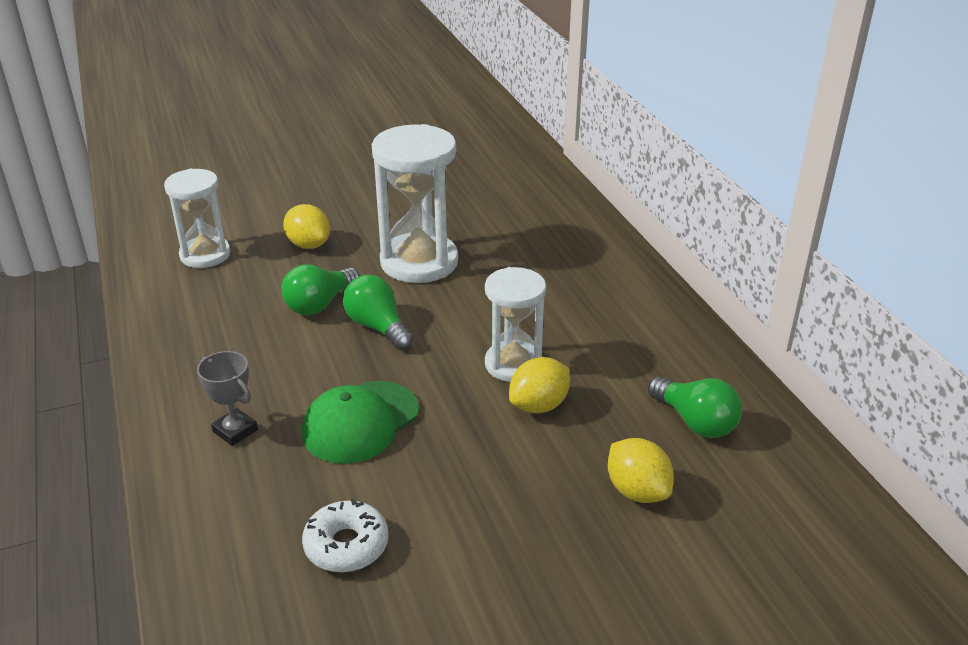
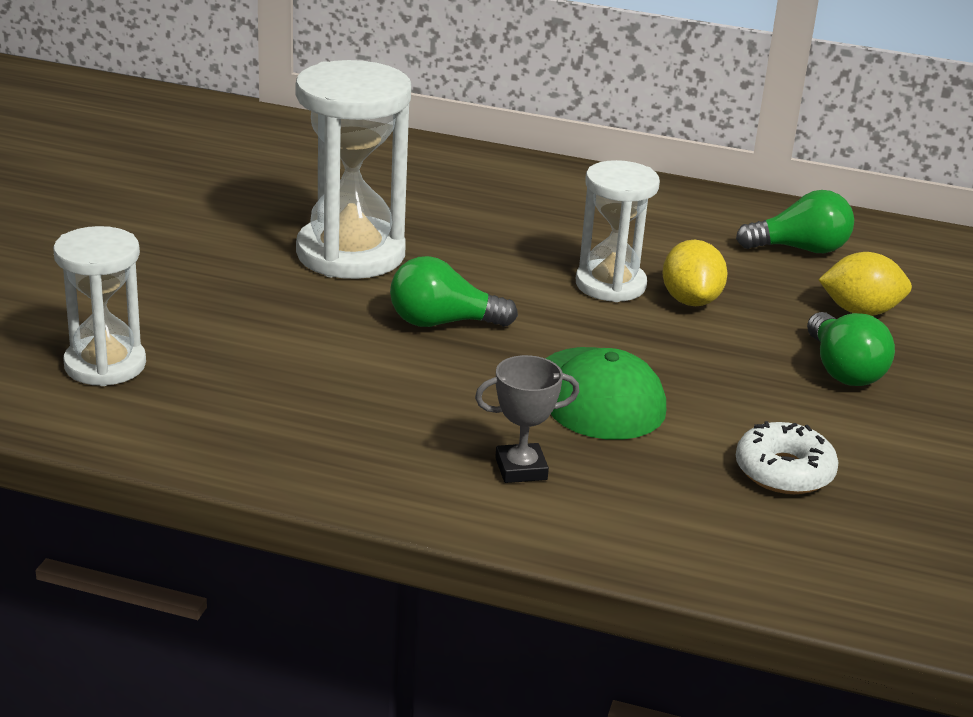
camera: 55 degrees left, 5 degrees down
green light bulb [282,264,360,315] -> green light bulb moved to [807,312,895,386]
yellow lemon [283,204,330,249] -> none

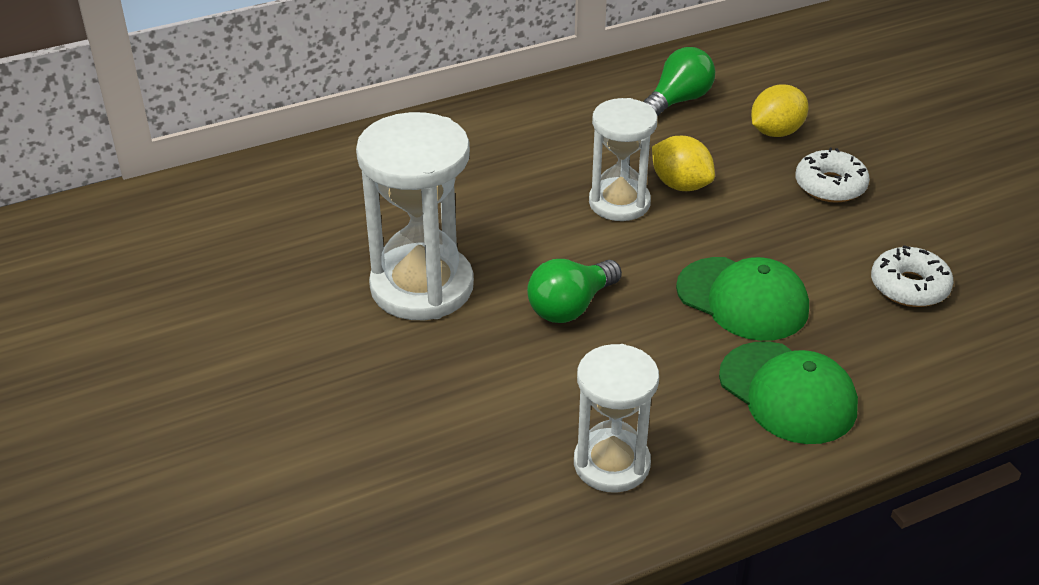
camera: 40 degrees left, 10 degrees up
white hourglass [53,226,146,386] -> white hourglass moved to [574,344,659,493]
grey trophy [475,355,579,483] -> green cap [719,341,858,444]
green light bulb [807,312,895,386] -> white donut [795,148,870,203]

